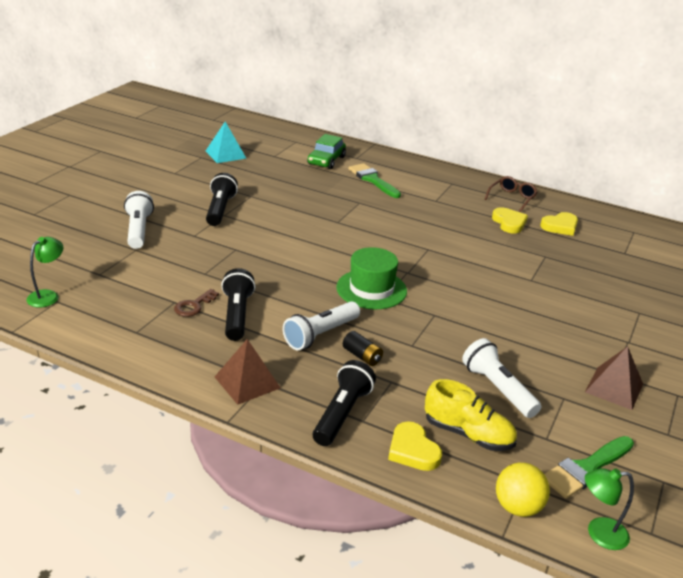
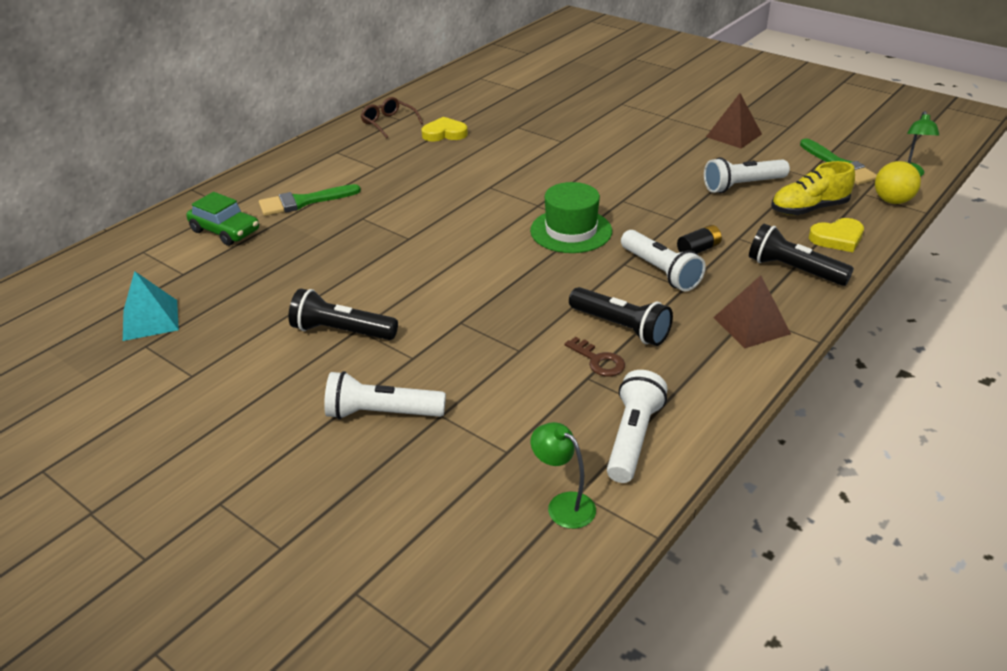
camera: 75 degrees left, 5 degrees up
black flashlight [221,268,256,341] -> black flashlight turned 150 degrees counterclockwise [569,287,673,346]
yellow shoe [425,379,517,451] -> yellow shoe turned 150 degrees counterclockwise [771,161,855,215]
yellow heart [540,212,578,236] -> none
none -> white flashlight [607,370,668,483]

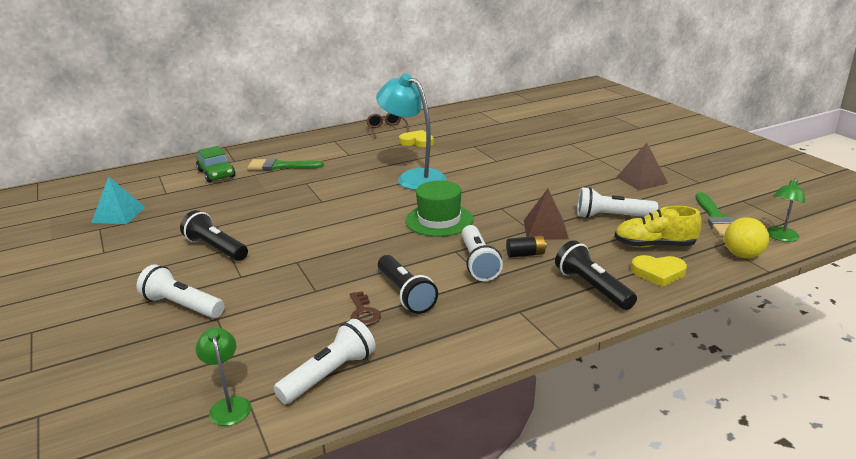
camera: 25 degrees right, 10 degrees down
brown pyramid [713,275,791,349] -> brown pyramid moved to [524,189,569,240]
none -> turquoise lamp [376,74,446,190]

